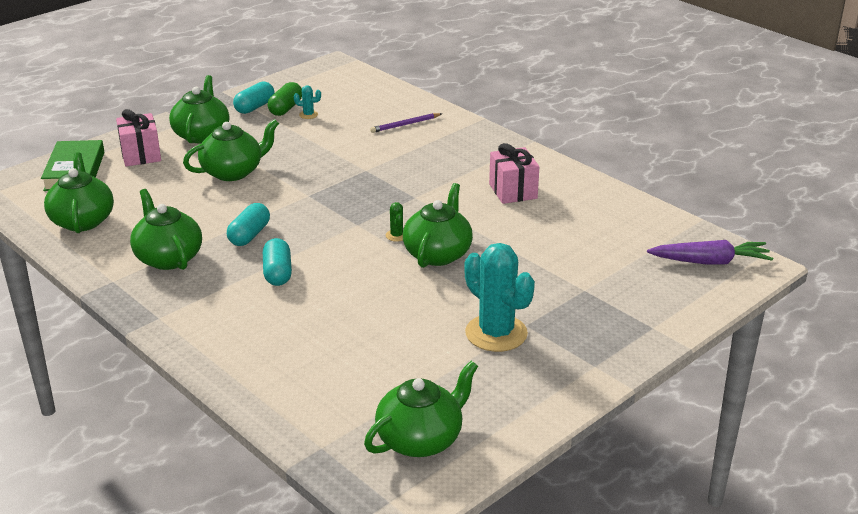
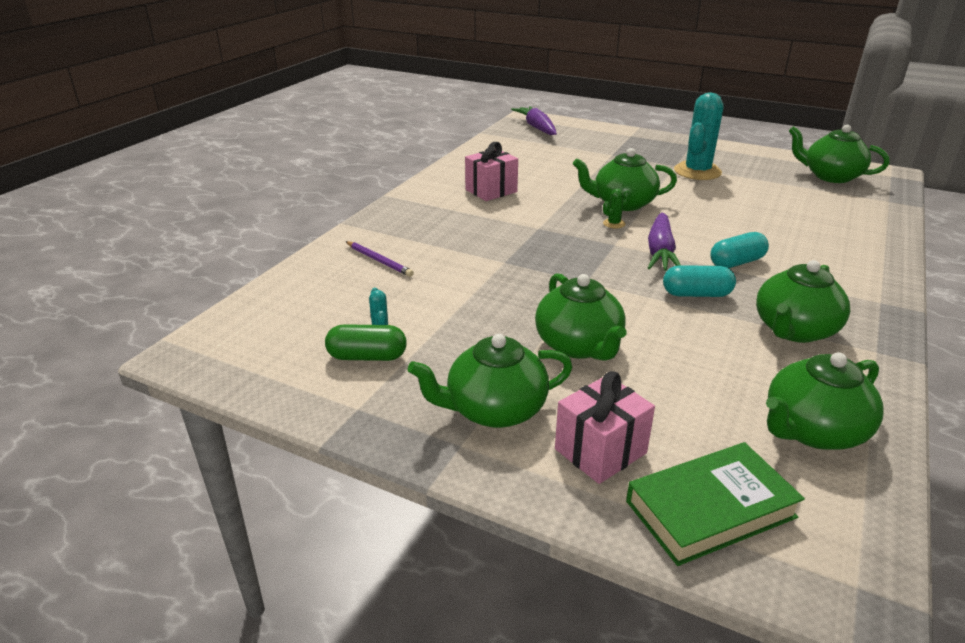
camera: 110 degrees left, 0 degrees up
green teapot [183,119,279,181] -> green teapot turned 150 degrees counterclockwise [535,274,627,361]
turquoise capsule [233,81,275,114] -> none
none -> purple carrot [648,213,681,271]

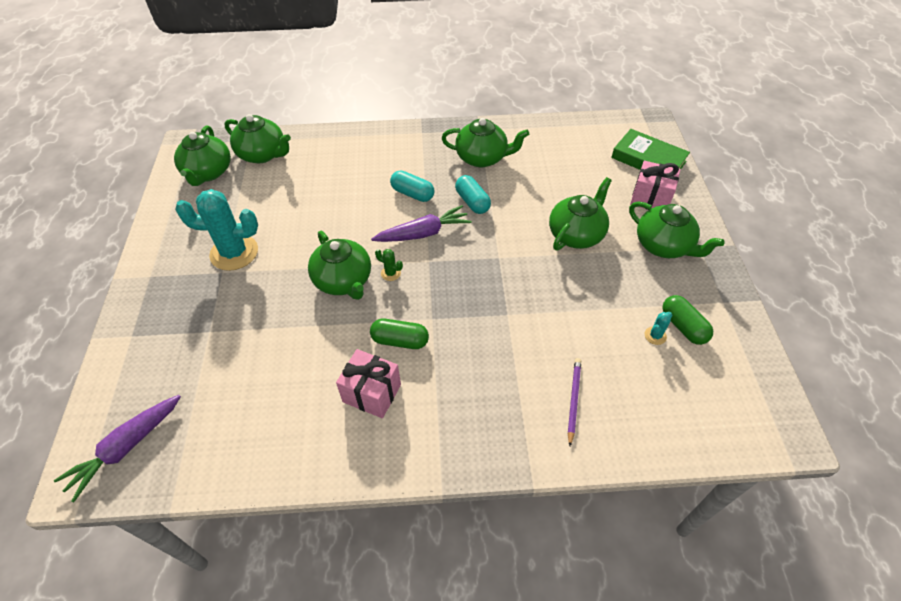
camera: 120 degrees left, 20 degrees up
green teapot [766,352,884,450] -> green teapot moved to [224,114,291,163]
none -> green capsule [370,319,429,349]

